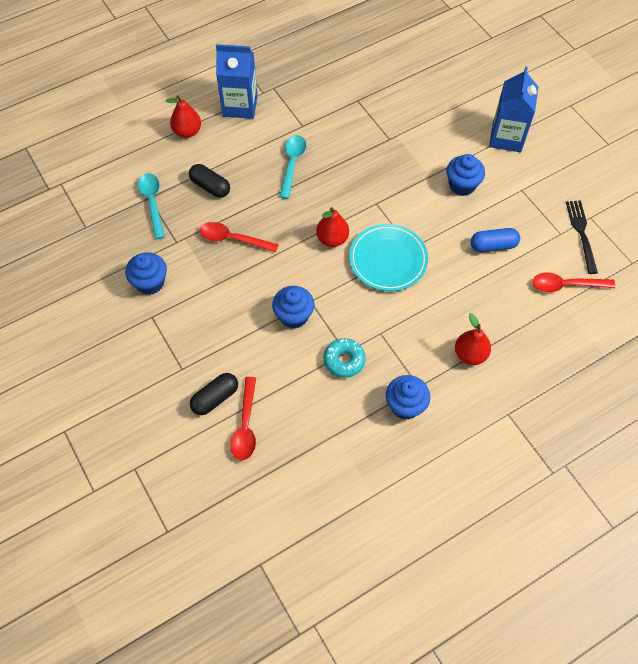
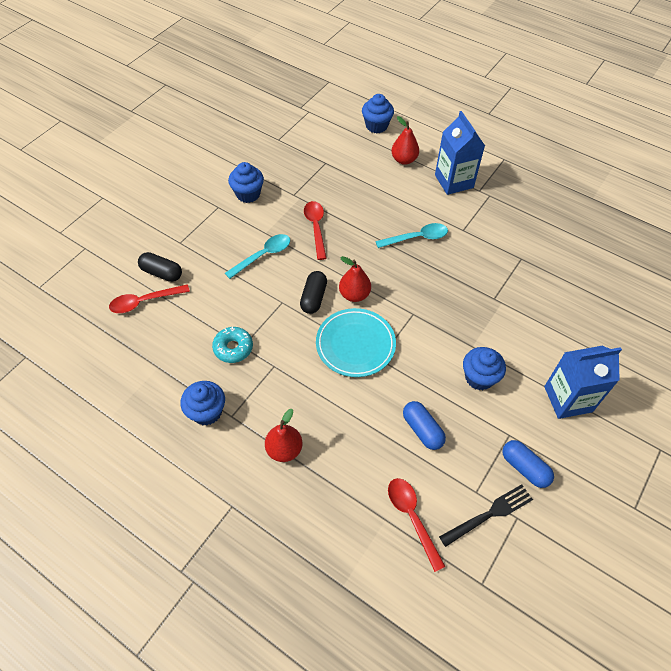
camera: 65 degrees right, 5 degrees down
turquoise spoon [138,173,165,239] -> turquoise spoon moved to [225,234,290,279]
black capsule [189,164,230,198] -> black capsule moved to [300,271,327,314]
blue cupcake [272,286,314,329] -> blue cupcake moved to [362,94,394,133]
none -> blue capsule [502,440,554,488]

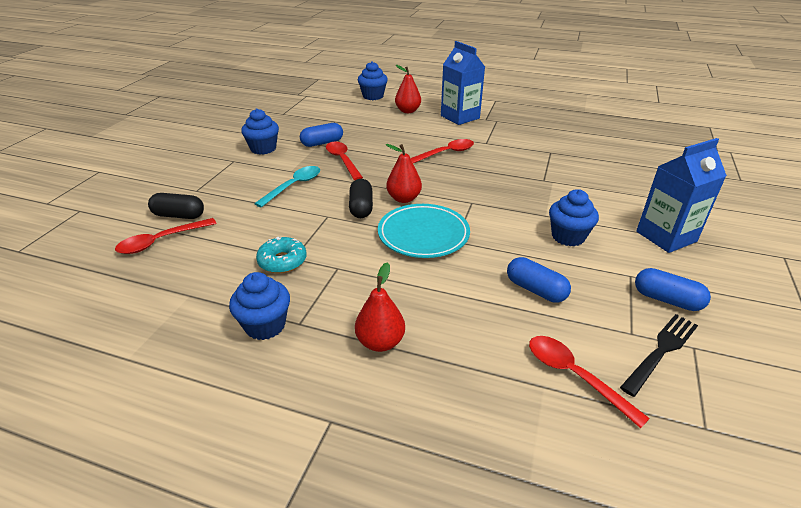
camera: 15 degrees left, 20 degrees down
turquoise spoon [375,223,448,248] -> red spoon [410,139,474,163]
none -> blue capsule [300,123,343,147]

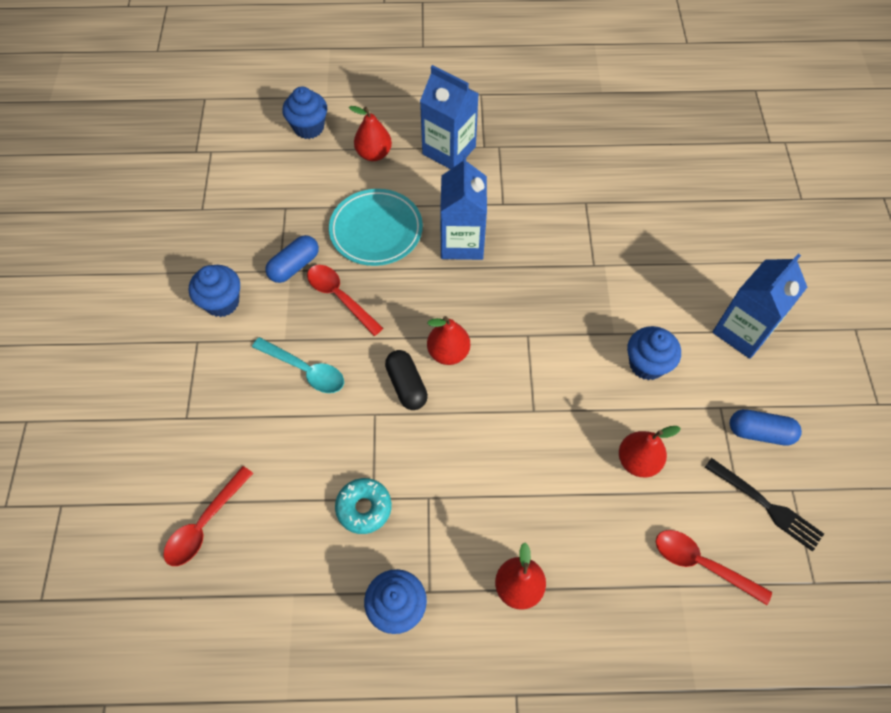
camera: 20 degrees left, 25 degrees up
black capsule [148,193,204,219] -> none
turquoise spoon [254,166,320,208] -> turquoise spoon turned 105 degrees clockwise [252,337,344,393]
turquoise plate [378,204,470,258] -> turquoise plate moved to [329,189,423,266]
red spoon [410,139,474,163] -> blue carton [440,155,487,260]
blue capsule [507,257,571,303] -> red pear [619,426,681,477]
black fork [620,314,698,397] -> black fork turned 105 degrees clockwise [705,458,824,552]

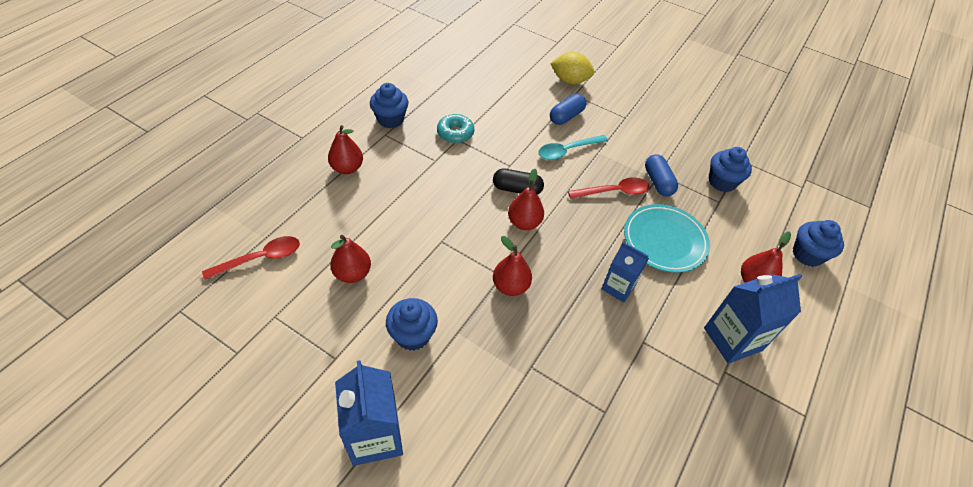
camera: 120 degrees right, 10 degrees down
red spoon [163,466,253,566] -> none
blue cupcake [189,265,240,317] -> blue cupcake moved to [709,147,752,192]
blue carton [440,155,487,260] -> blue carton [601,242,649,302], size x0.64
black fork [705,458,824,552] -> none
blue capsule [730,409,802,446] -> blue capsule moved to [550,94,586,125]
none -> red pear [493,236,532,296]
none -> yellow lemon [550,52,594,84]

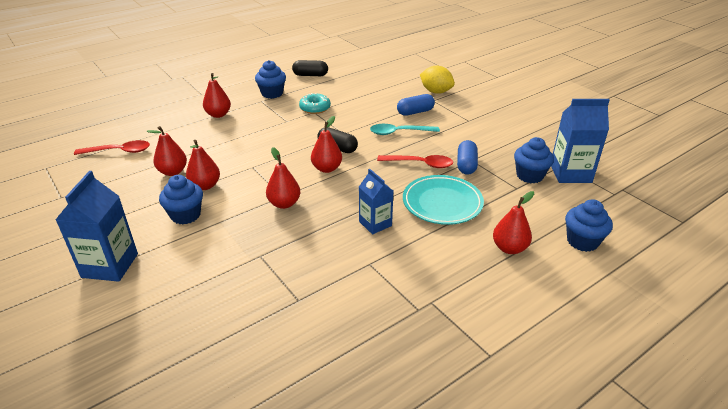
camera: 25 degrees right, 15 degrees down
blue carton [704,274,802,364] -> blue carton moved to [551,99,610,183]
none -> red pear [186,140,220,190]
none -> black capsule [292,60,328,76]

